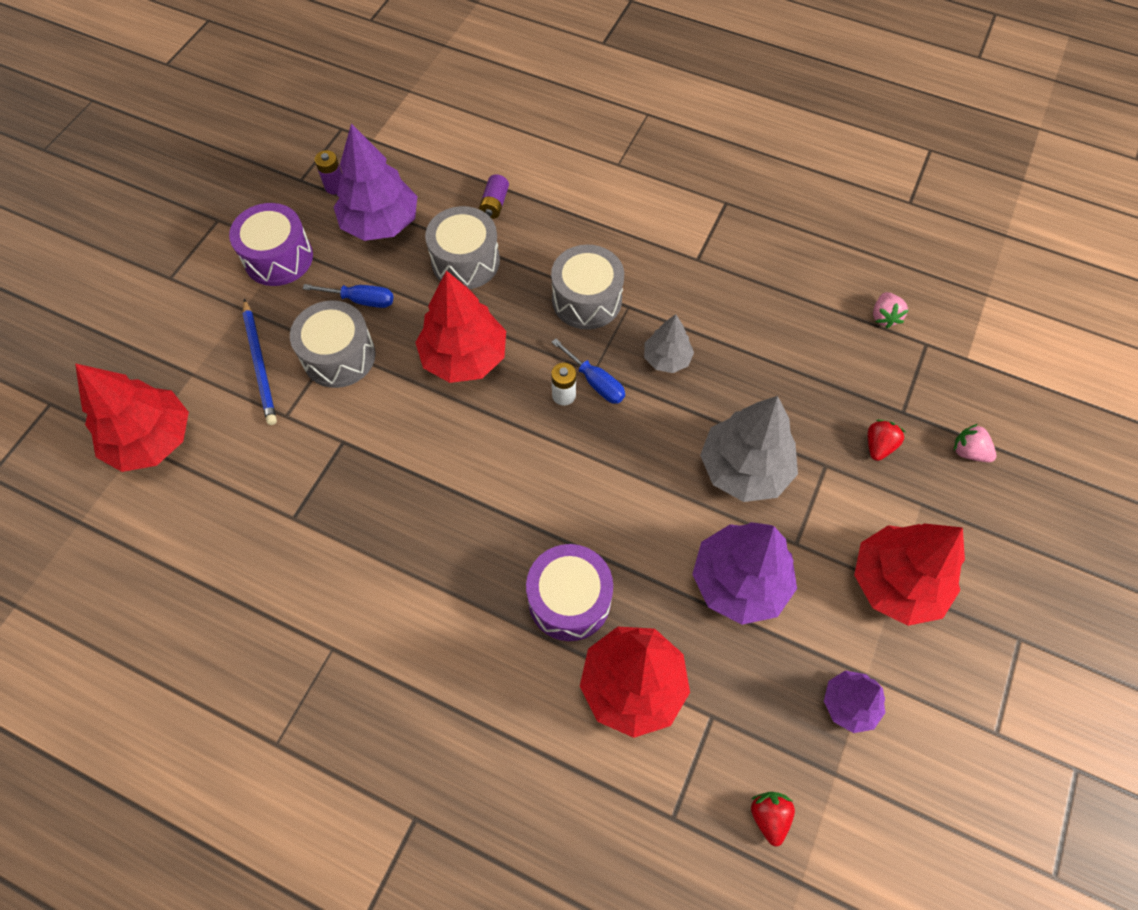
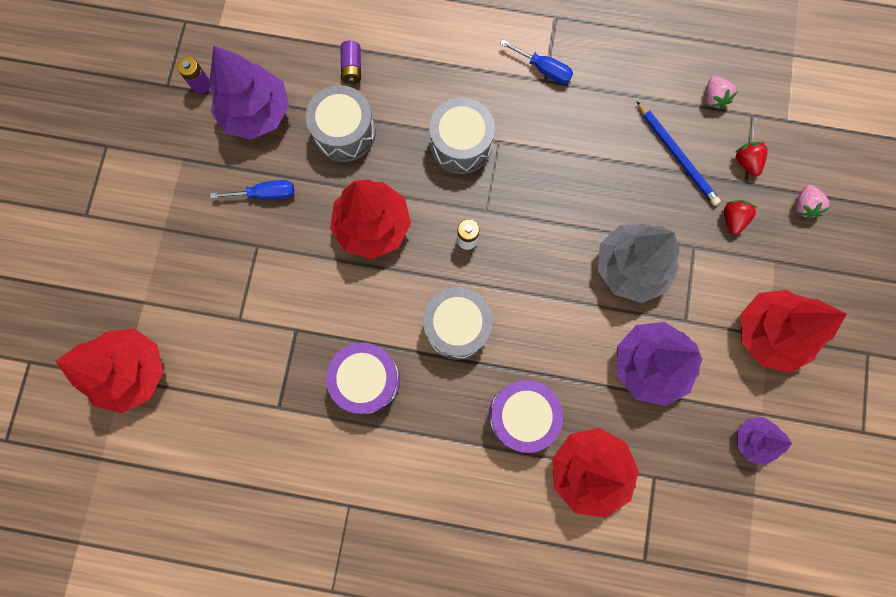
camera: 15 degrees left, 15 degrees up
purple drum [229,203,313,286] -> purple drum moved to [326,343,400,414]
blue pencil [243,299,277,425] -> blue pencil moved to [637,101,721,206]
grey drum [290,300,376,388] -> grey drum moved to [423,287,493,359]
blue screwdriver [552,338,625,404] -> blue screwdriver moved to [500,40,573,84]
grey tree [644,314,694,373] -> none
red strawberry [751,792,795,846] -> red strawberry moved to [735,142,768,176]
pink strawberry [954,424,996,462] -> pink strawberry turned 105 degrees counterclockwise [796,185,830,219]

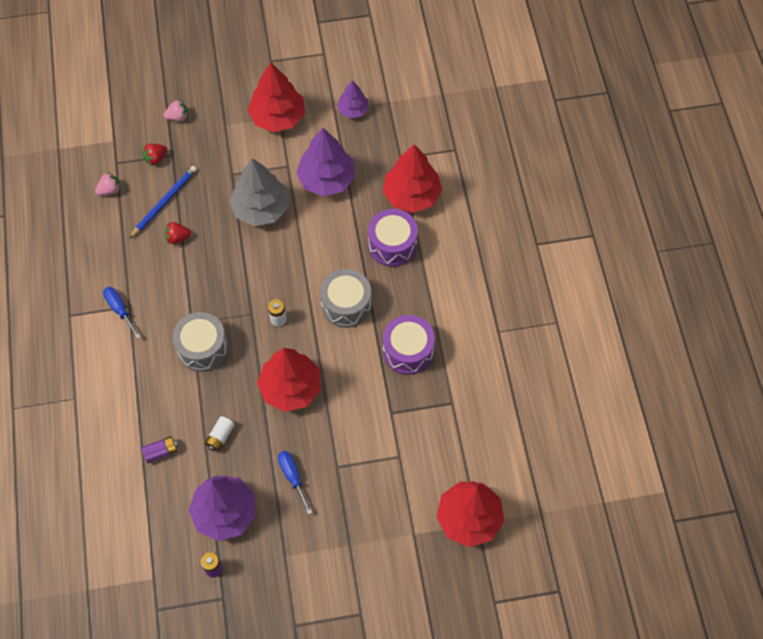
camera: 110 degrees left, 15 degrees down
grey drum [306,85,376,162] -> white battery [205,416,235,452]
blue screwdriver [500,40,573,84] -> blue screwdriver turned 45 degrees counterclockwise [103,287,141,339]
red strawberry [724,200,756,235] -> red strawberry moved to [164,222,191,244]

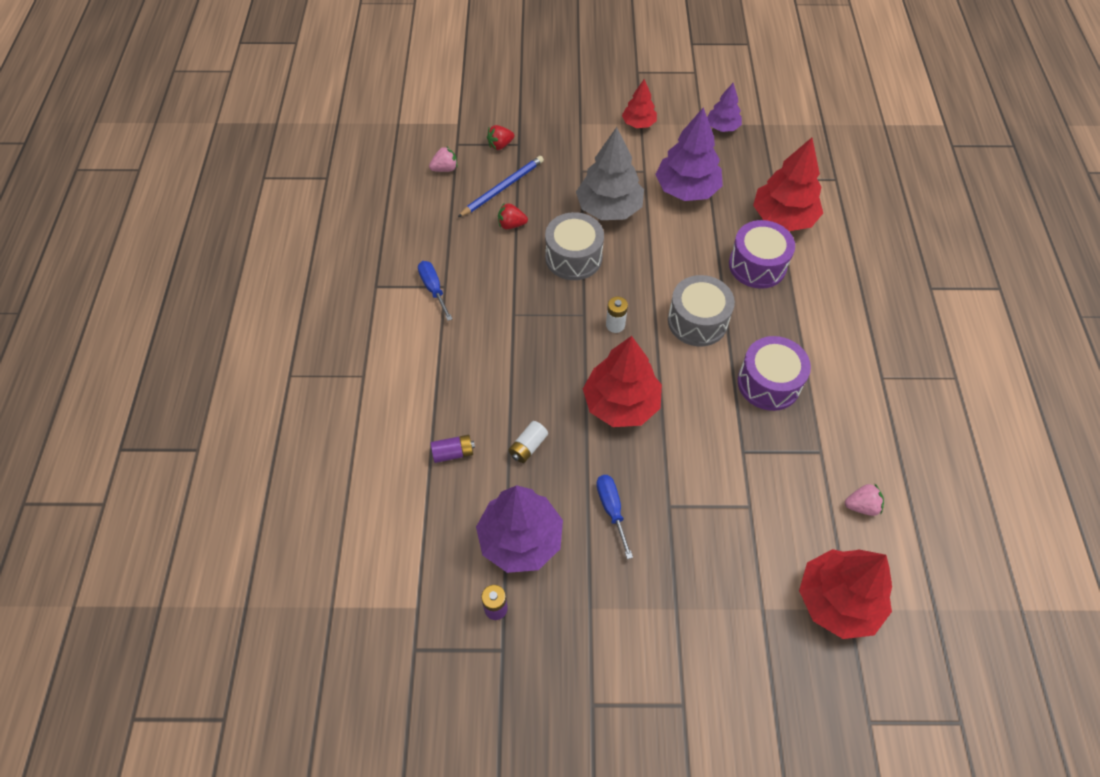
camera: 10 degrees right, 5 degrees down
pink strawberry [163,100,188,121] -> pink strawberry moved to [845,484,884,516]
grey drum [172,312,228,372] -> grey drum moved to [545,212,604,280]
red tree [247,62,305,132] -> red tree [622,79,657,128], size x0.56

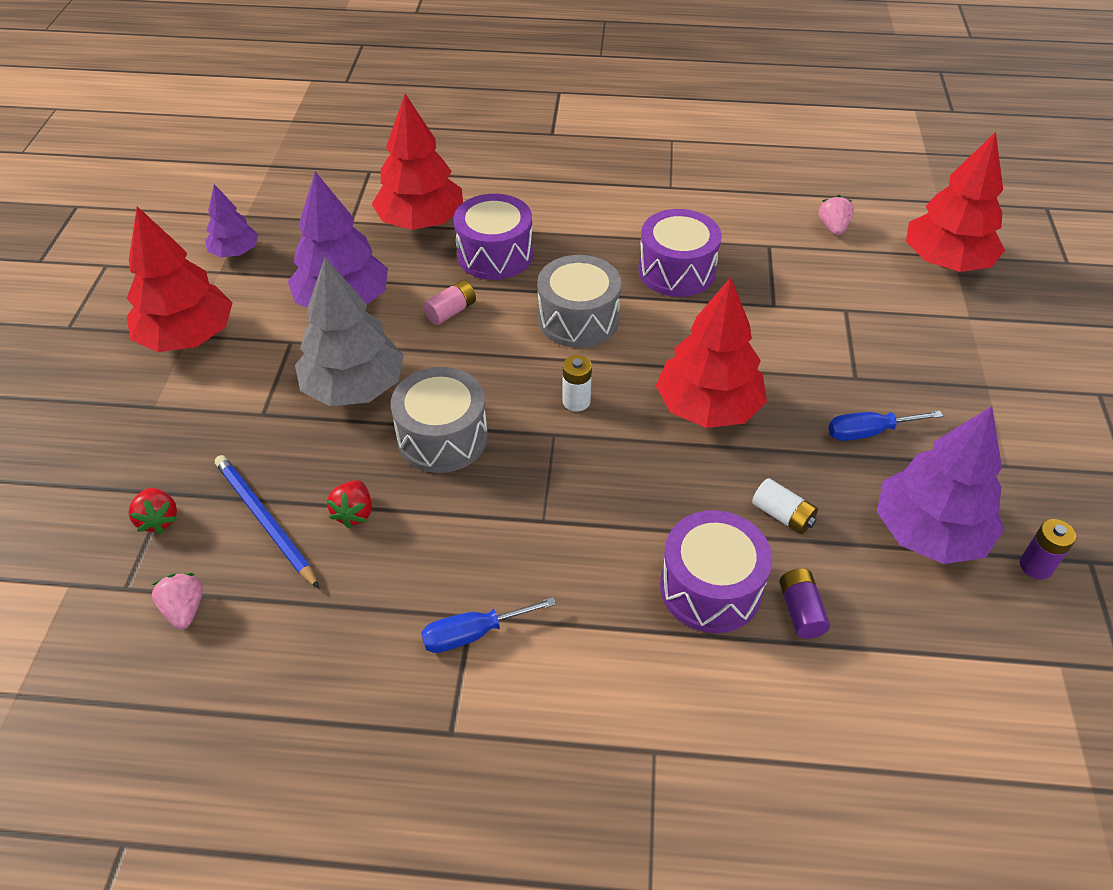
camera: 85 degrees left, 10 degrees down
red tree [622,79,657,128] -> red tree [126,207,232,352], size x1.79
none -> pink battery [423,280,476,325]
none -> purple drum [660,510,772,633]

